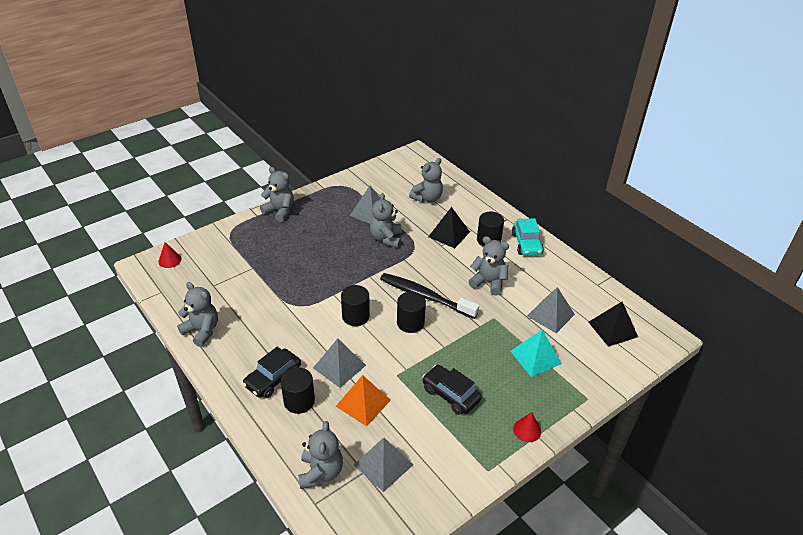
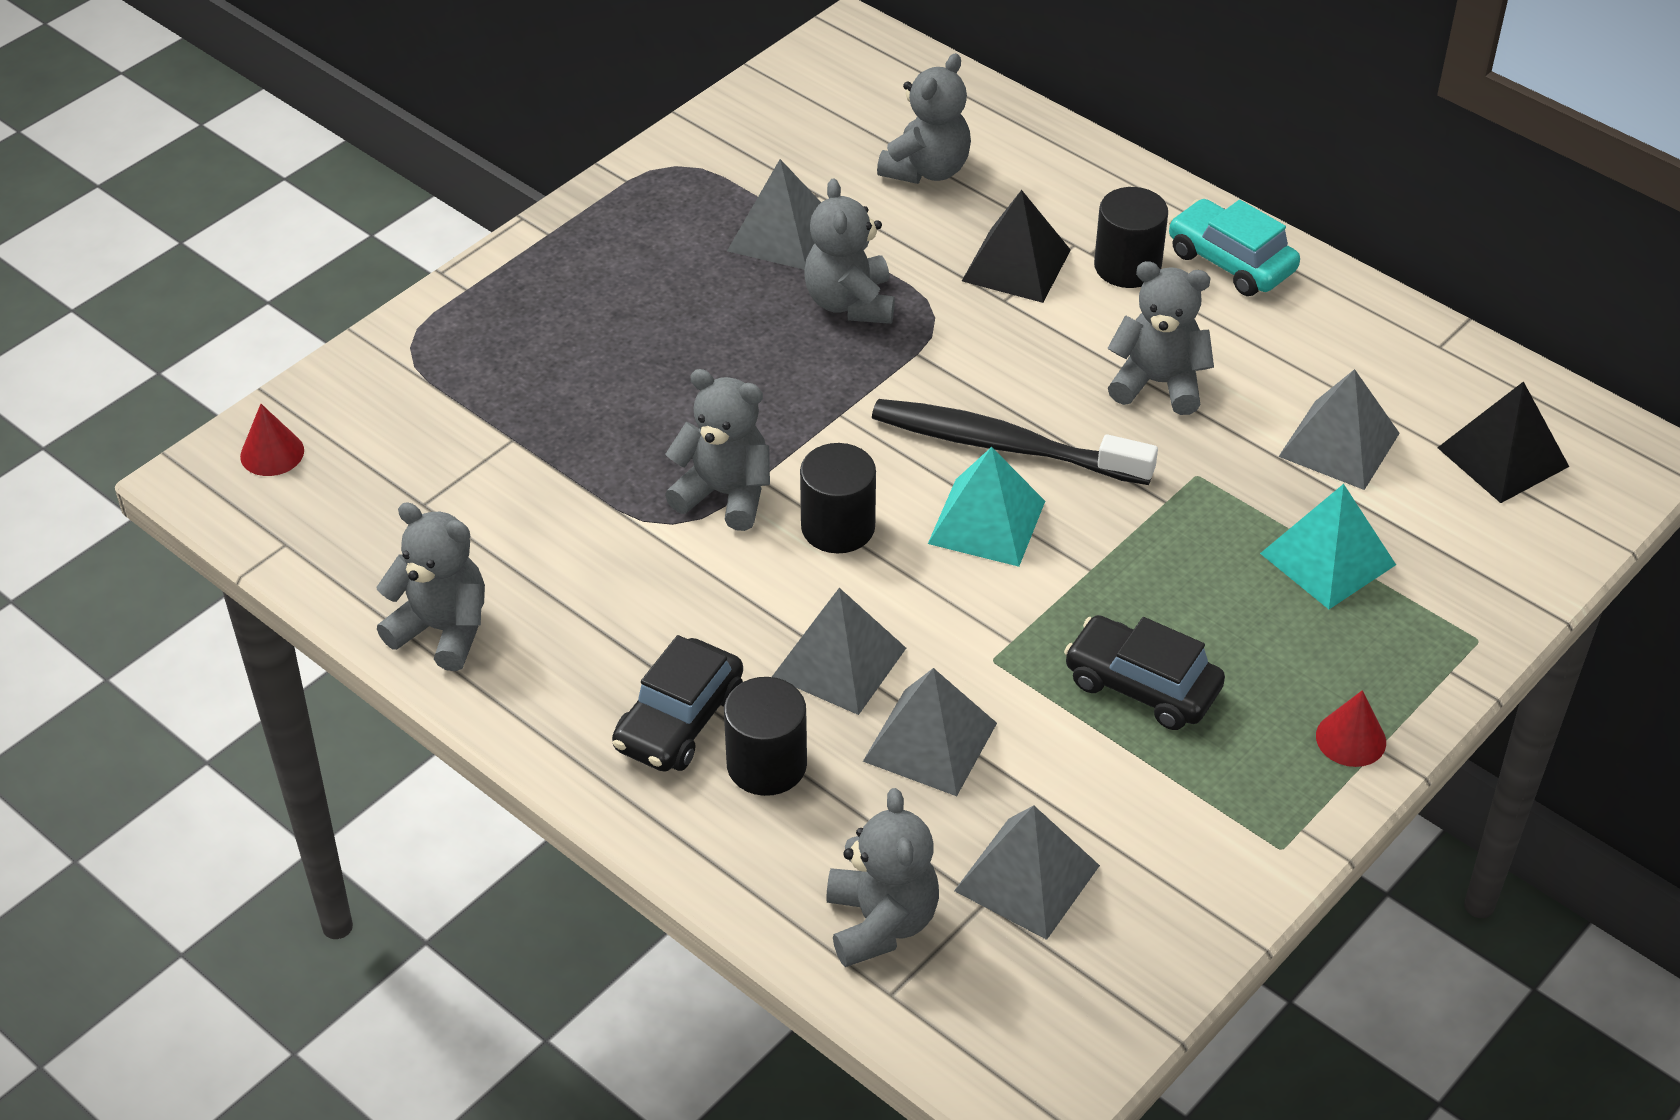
camera: 10 degrees left, 5 degrees up
grey teddy bear [260,167,294,222] -> grey teddy bear moved to [665,369,770,531]
orange pyramid [336,375,391,426] -> grey pyramid [863,668,997,796]
black cylinder [397,292,426,333] -> turquoise pyramid [928,447,1045,567]
turquoise car [512,218,544,256] -> turquoise car turned 150 degrees clockwise [1169,199,1300,296]

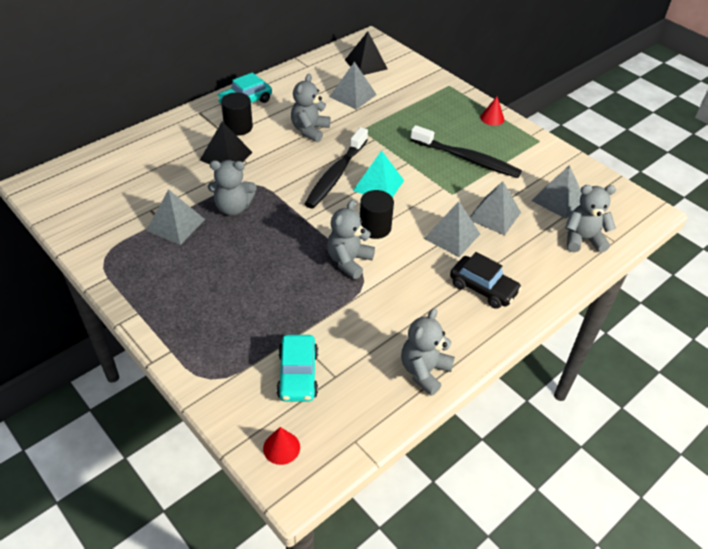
camera: 85 degrees left, 0 degrees up
black cylinder [724,677,807,796] -> none
grey teddy bear [877,53,971,184] -> none
black car [1064,615,1225,730] -> black toothbrush [410,125,522,178]
turquoise pyramid [1260,484,1396,609] -> none
none -> turquoise car [277,335,318,402]

